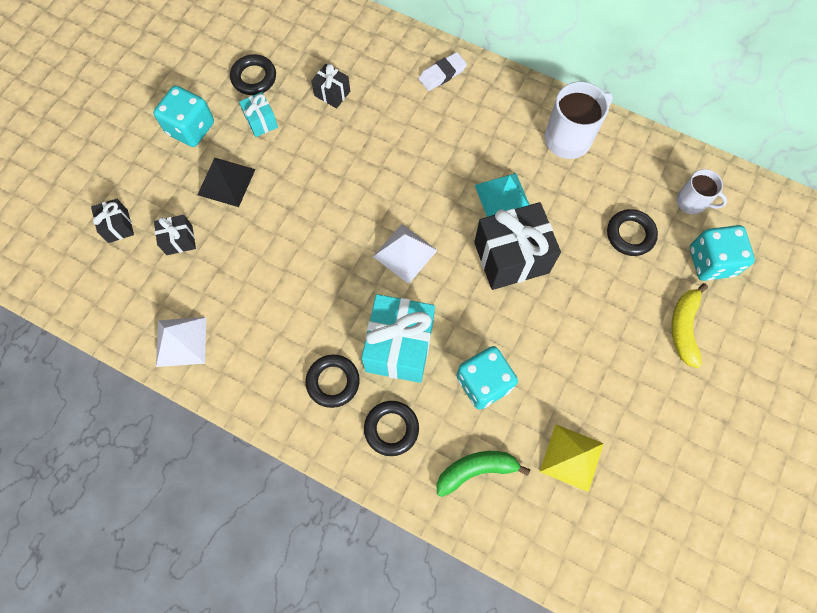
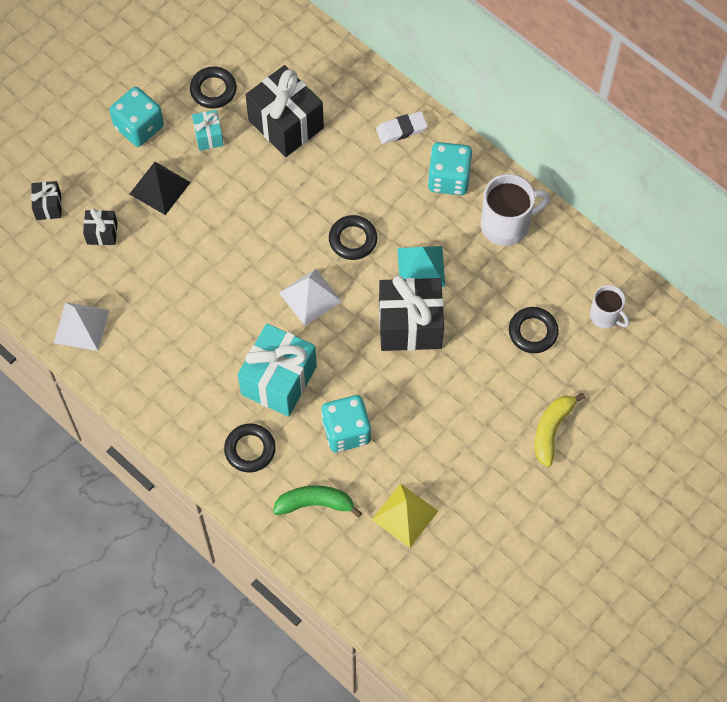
camera: 15 degrees right, 5 degrees down
black ring [306,355,360,408] -> black ring moved to [329,215,378,260]
black gift [311,64,350,109] -> black gift [246,65,324,157], size x2.05
turquoise dice [690,225,755,281] -> turquoise dice moved to [428,142,473,195]

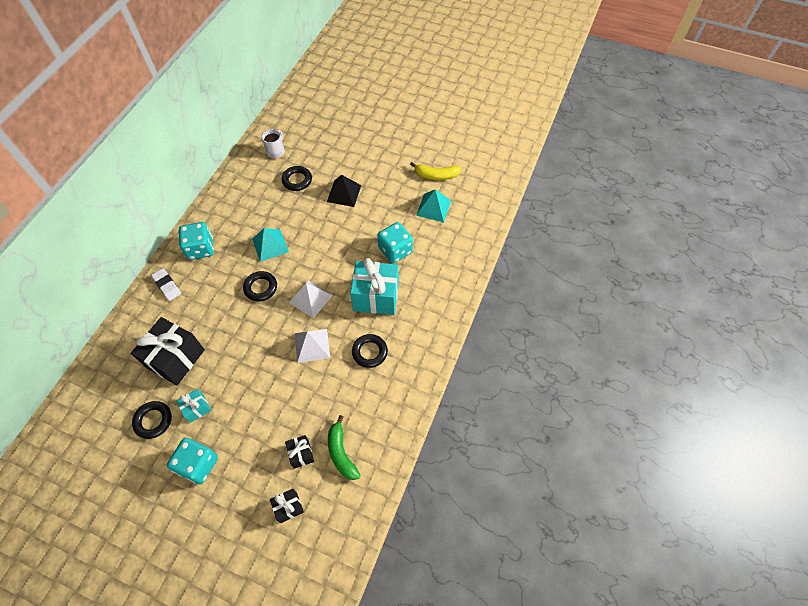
camera: 110 degrees left, 5 degrees down
white pyramid [54,302,109,351] -> white pyramid moved to [295,329,330,363]
black pyramid [130,162,191,215] -> black pyramid moved to [327,175,361,207]
black ring [224,424,276,472] -> black ring moved to [352,334,388,368]
green banana [273,486,362,517] -> green banana moved to [328,415,360,480]
yellow pyramid [372,484,438,547] -> turquoise pyramid [416,189,451,222]
black gift [379,276,444,351] -> none
white mug [481,174,550,246] -> none
yellow banana [535,393,585,467] -> yellow banana moved to [410,162,461,180]

